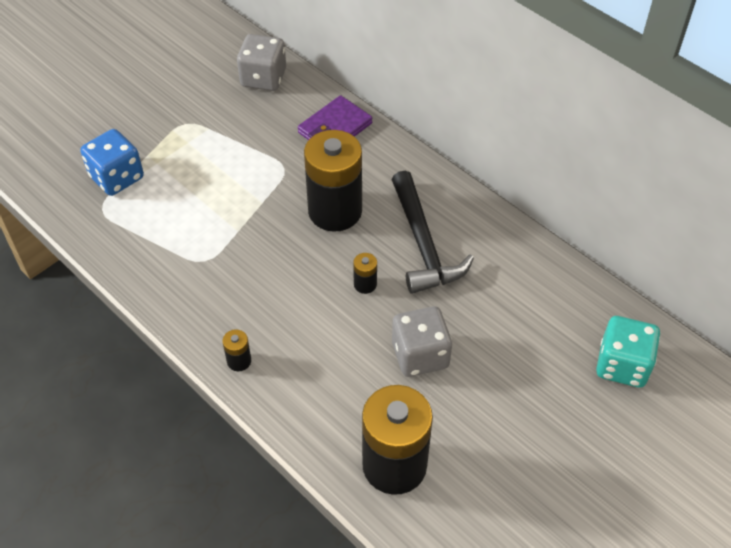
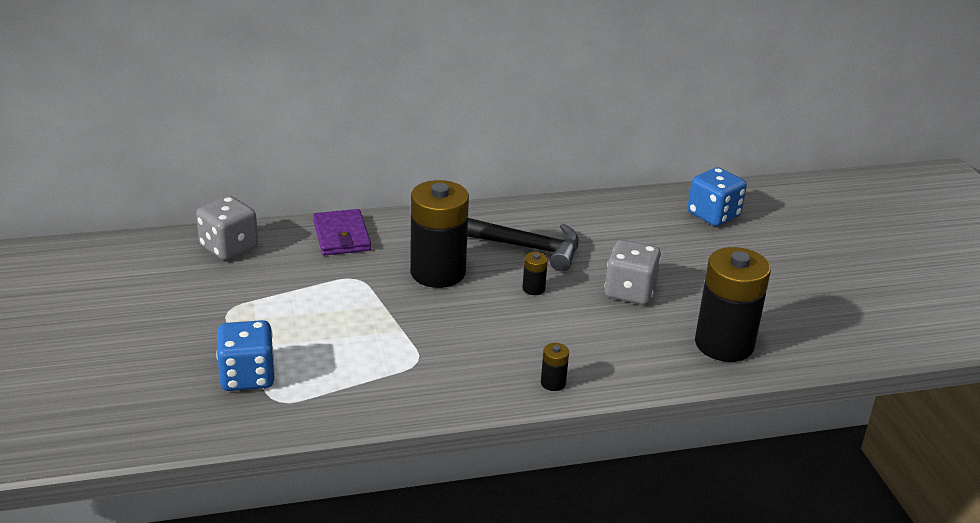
camera: 60 degrees left, 20 degrees down
turquoise dice [596,316,660,388] -> blue dice [688,167,747,226]

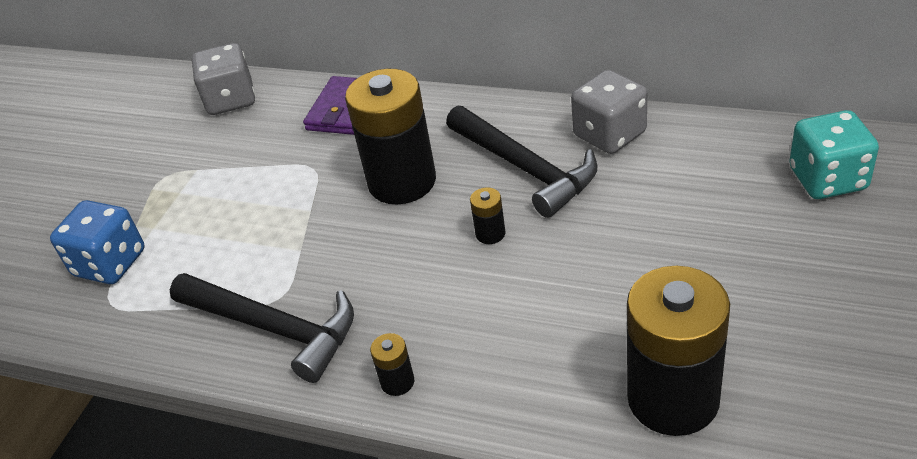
camera: 40 degrees right, 10 degrees up
grey dice [605,240,661,305] -> grey dice moved to [571,70,647,154]
blue dice [688,167,747,226] -> turquoise dice [789,110,879,199]
none -> black hammer [170,273,354,383]

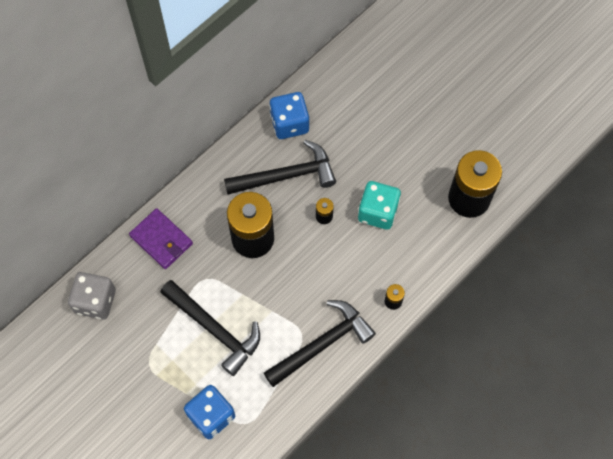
camera: 70 degrees left, 25 degrees up
grey dice [571,70,647,154] -> blue dice [269,92,309,139]
turquoise dice [789,110,879,199] -> turquoise dice moved to [358,181,401,230]
none -> black hammer [160,280,260,376]

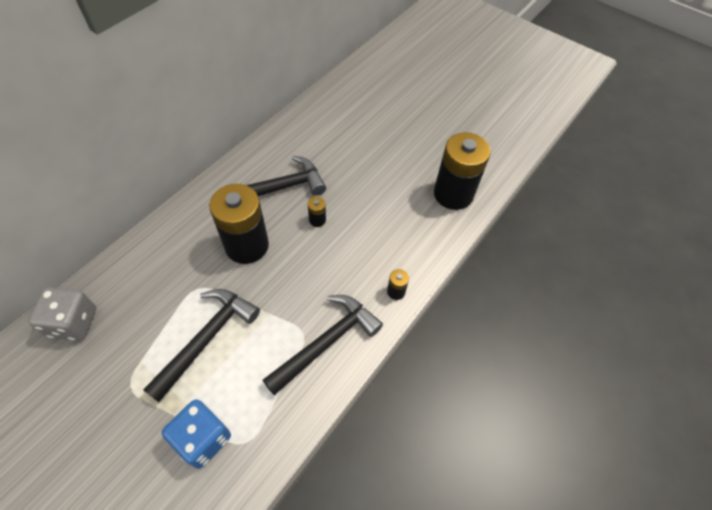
camera: 10 degrees left, 10 degrees down
purple wallet [129,208,193,269] -> none
black hammer [160,280,260,376] -> black hammer turned 90 degrees counterclockwise [143,289,260,402]
blue dice [269,92,309,139] -> none
turquoise dice [358,181,401,230] -> none

